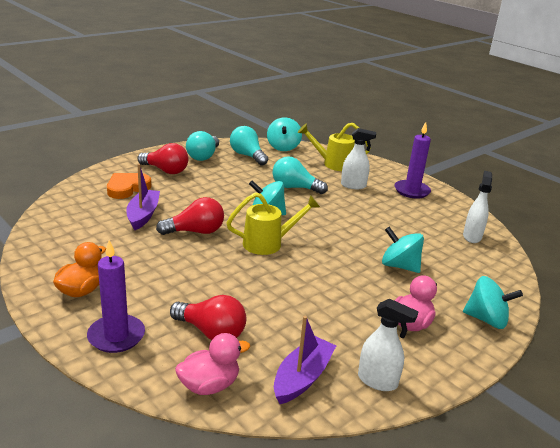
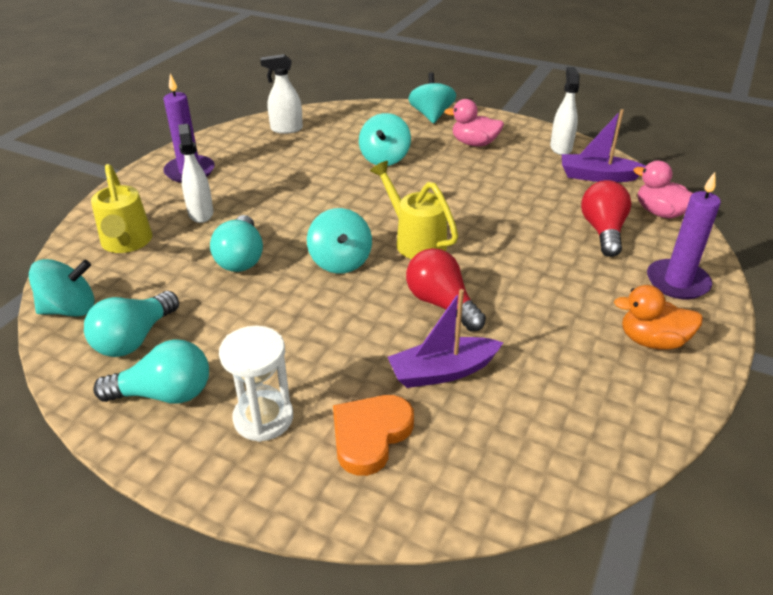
camera: 110 degrees left, 10 degrees up
orange heart [107,173,151,199] -> orange heart turned 105 degrees clockwise [333,395,414,476]
red light bulb [138,143,189,174] -> white hourglass [219,326,293,442]

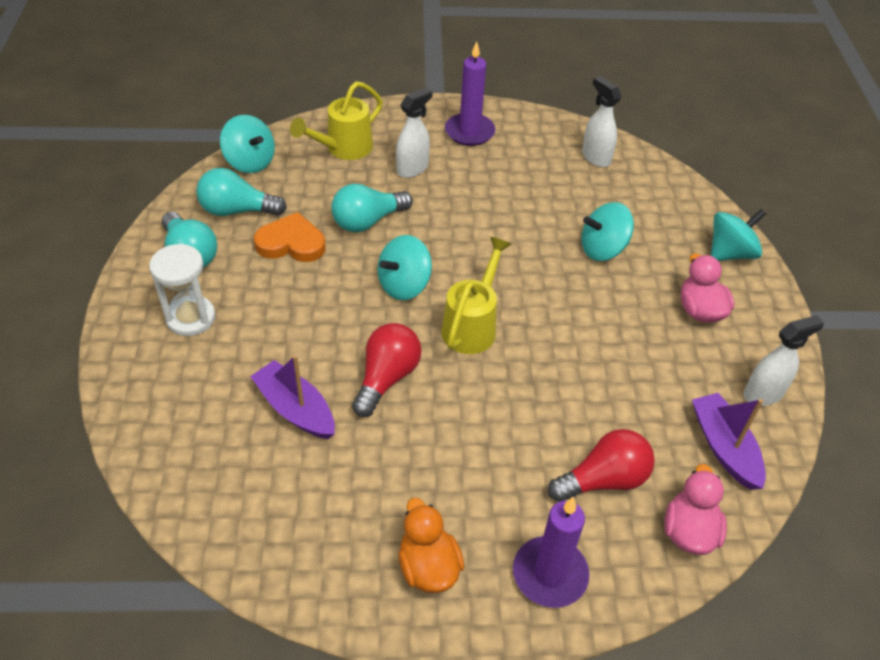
camera: 60 degrees right, 10 degrees up
orange heart [333,395,414,476] -> orange heart moved to [254,212,326,262]

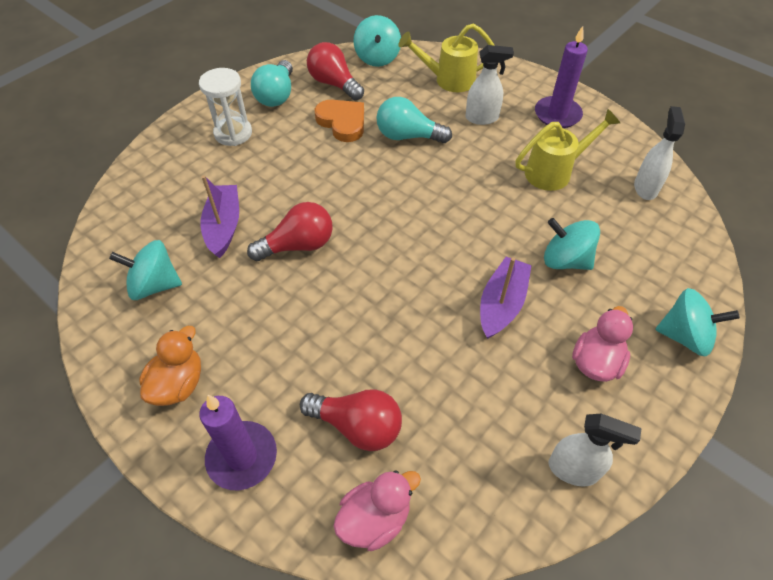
camera: 45 degrees right, 5 degrees up
turquoise light bulb [196,168,287,216] -> red light bulb [307,42,364,100]
turquoise spinning top [377,235,432,300] -> turquoise spinning top moved to [109,240,182,300]
yellow watering can [441,237,511,354] -> yellow watering can moved to [515,109,620,191]
purple boat [692,393,766,490] -> purple boat moved to [480,257,532,339]

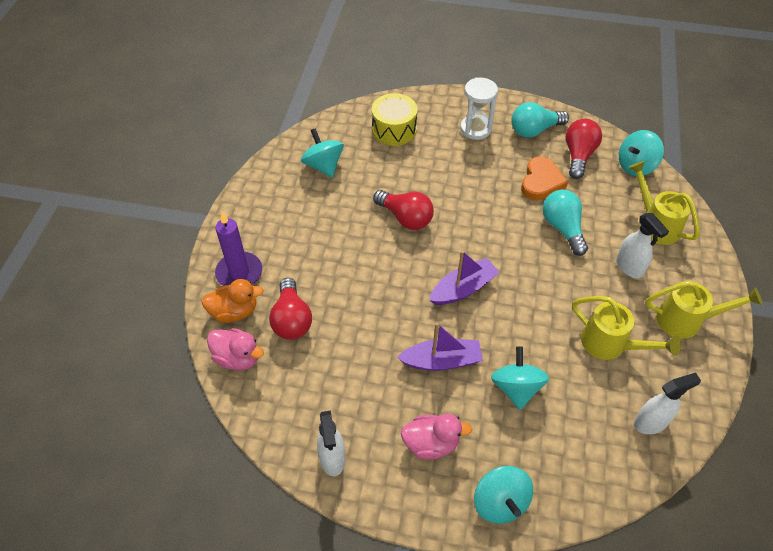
camera: 60 degrees right, 0 degrees up
orange duck [139,326,201,406] -> orange duck moved to [201,279,264,323]
purple boat [200,175,239,258] -> purple boat moved to [429,251,500,305]
purple candle [535,26,588,128] -> yellow watering can [645,281,762,339]
none -> yellow drum [372,93,417,146]

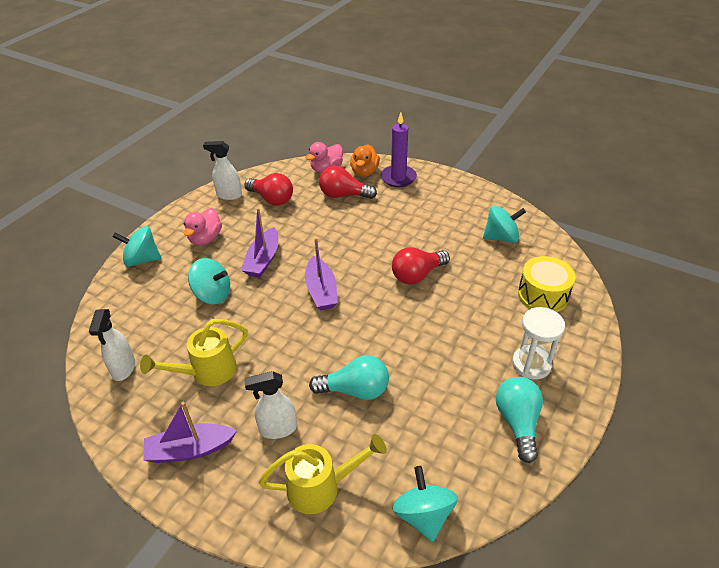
camera: 110 degrees right, 10 degrees down
orange heart [521,156,568,200] -> none
red light bulb [566,119,602,179] -> red light bulb moved to [244,173,293,206]
yellow watering can [645,281,762,339] -> purple boat [143,402,237,463]

